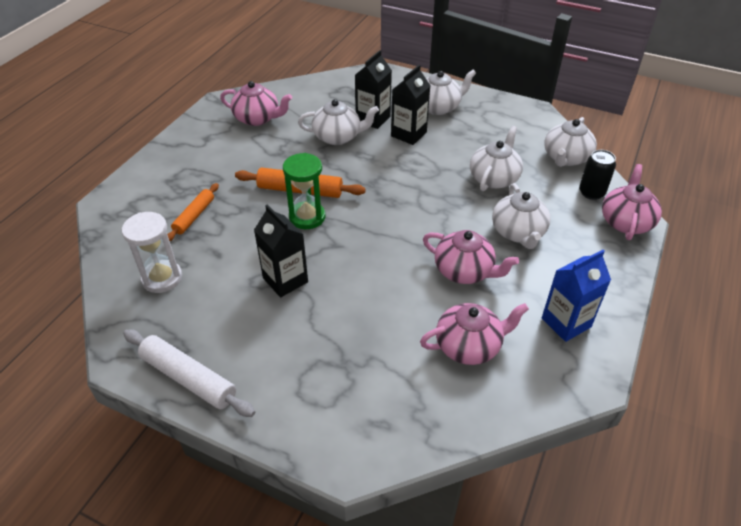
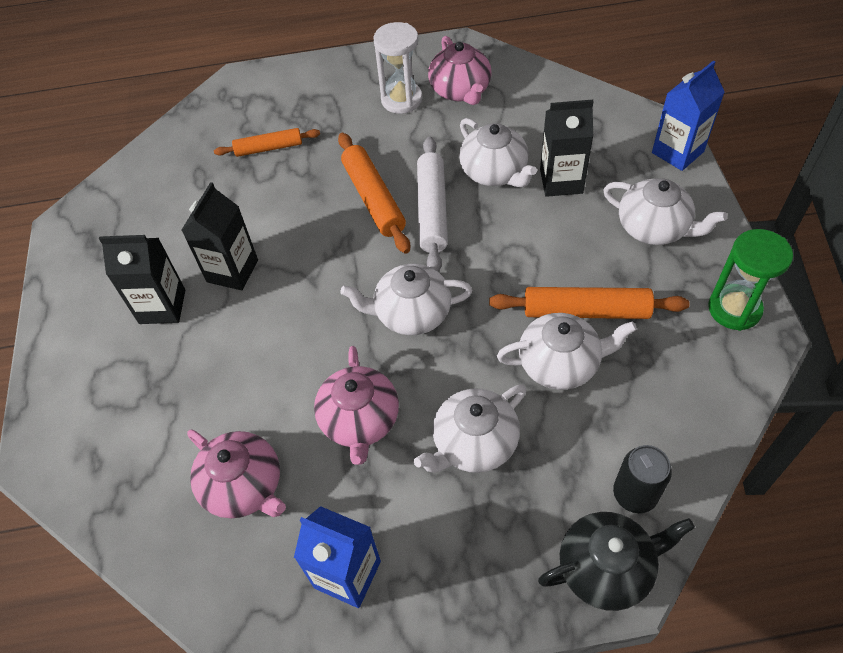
camera: 60 degrees right, 10 degrees up
white hourglass [122,212,182,293] -> white hourglass moved to [373,22,422,114]
white rolling pin [123,329,255,417] -> white rolling pin moved to [417,136,448,272]
green hourglass [283,153,325,229] -> green hourglass moved to [708,229,793,331]
black carton [391,65,430,145] -> black carton moved to [99,235,185,324]
white teapot [544,117,597,167] -> white teapot moved to [341,264,473,335]
pink teapot [602,164,662,240] -> black teapot [538,512,695,611]
none -> orange rolling pin [489,287,690,319]
none -> blue carton [652,60,725,171]

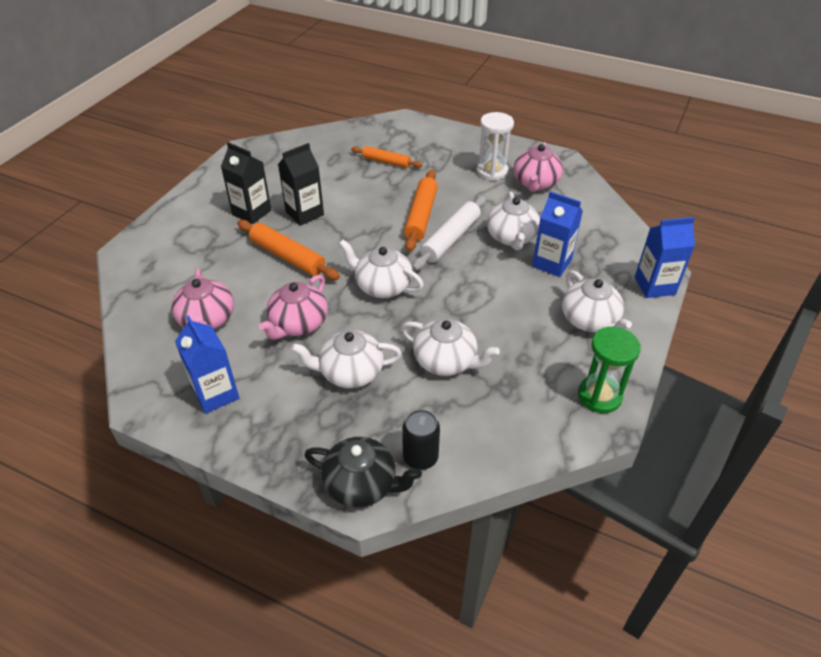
camera: 30 degrees right, 10 degrees down
orange rolling pin [489,287,690,319] -> orange rolling pin moved to [237,220,340,280]
black carton [540,100,594,197] -> blue carton [532,191,583,277]

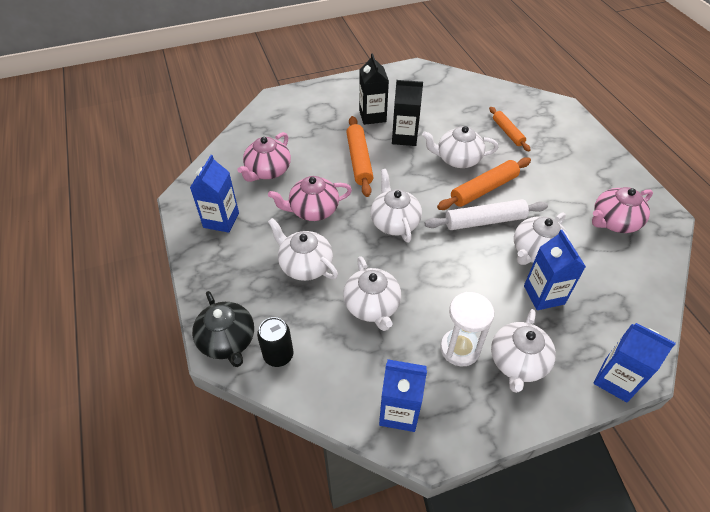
camera: 45 degrees right, 5 degrees up
white hourglass [477,112,514,181] -> white hourglass moved to [440,292,494,366]
green hourglass [578,327,641,413] -> none
none -> blue carton [379,359,427,432]
none -> white teapot [422,126,498,168]

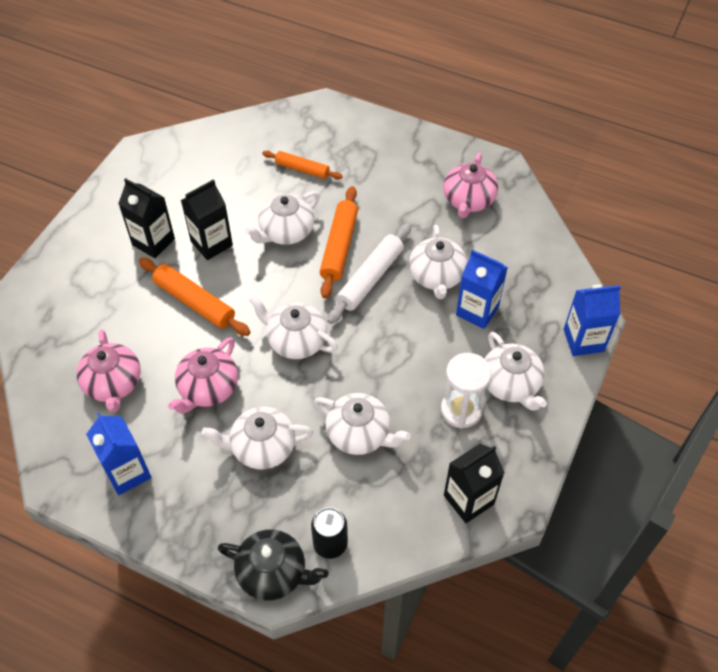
camera: 45 degrees left, 5 degrees up
blue carton [379,359,427,432] -> black carton [444,444,504,523]

